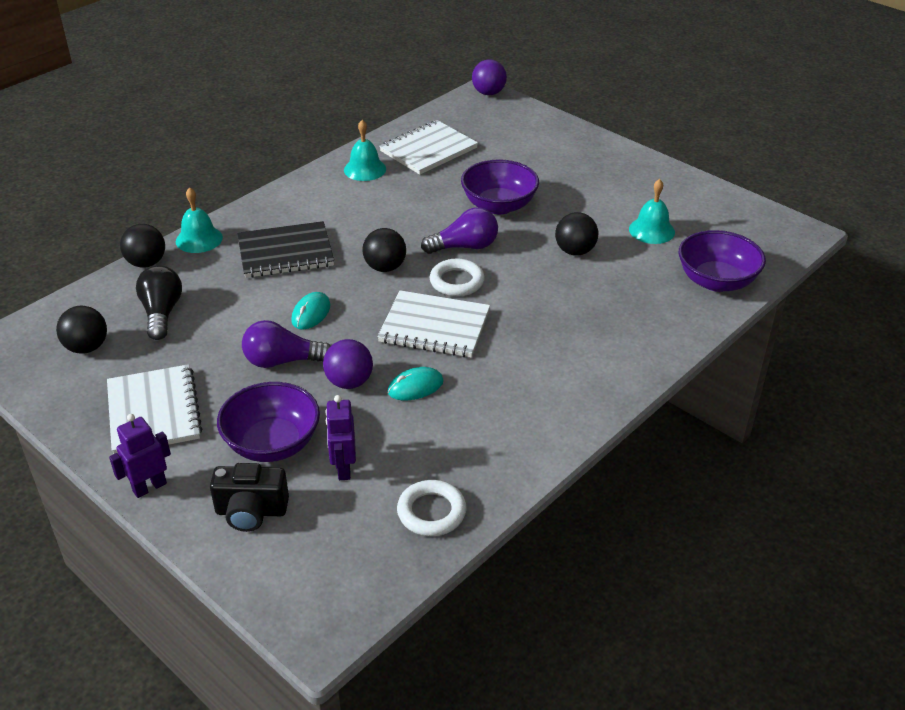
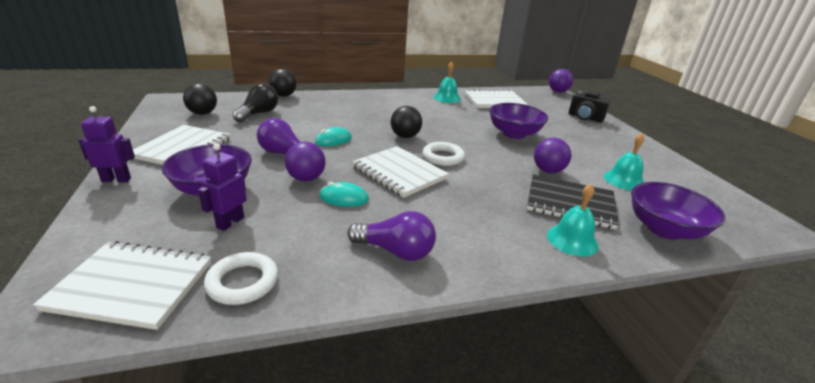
camera: 30 degrees right, 10 degrees down
turquoise bell [176,187,223,253] -> turquoise bell moved to [547,184,599,256]
black camera [210,463,289,532] -> black camera moved to [569,91,610,122]
black notebook [237,221,334,278] -> black notebook moved to [527,174,619,229]
purple light bulb [421,207,498,254] -> purple light bulb moved to [347,211,436,261]
black ball [555,212,598,256] -> purple ball [534,138,571,173]
none -> white notebook [33,241,211,330]

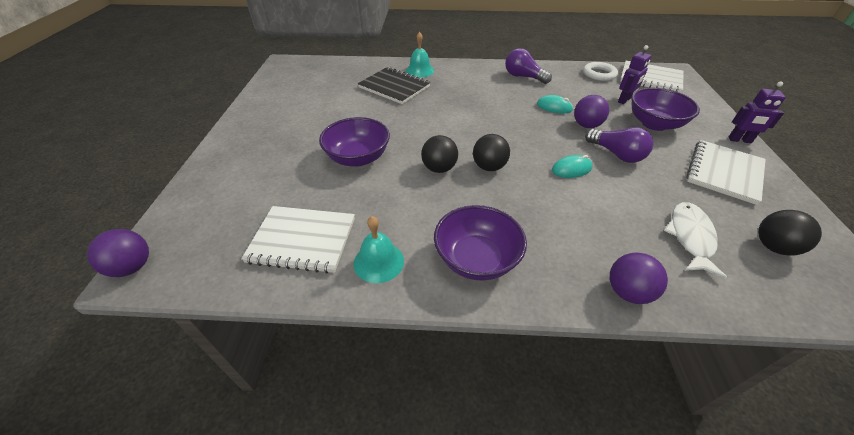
camera: 160 degrees left, 15 degrees up
black light bulb [232,83,278,123] -> white fish [664,202,728,279]
black ball [269,69,297,97] -> black ball moved to [421,135,458,173]
white notebook [352,146,449,198] -> none
white ring [422,142,465,166] -> none
purple ball [534,138,571,173] -> purple ball moved to [610,253,668,304]
black camera [569,91,610,122] -> none
turquoise bell [604,133,645,190] -> none
purple bowl [631,182,726,240] -> purple bowl moved to [434,205,527,281]

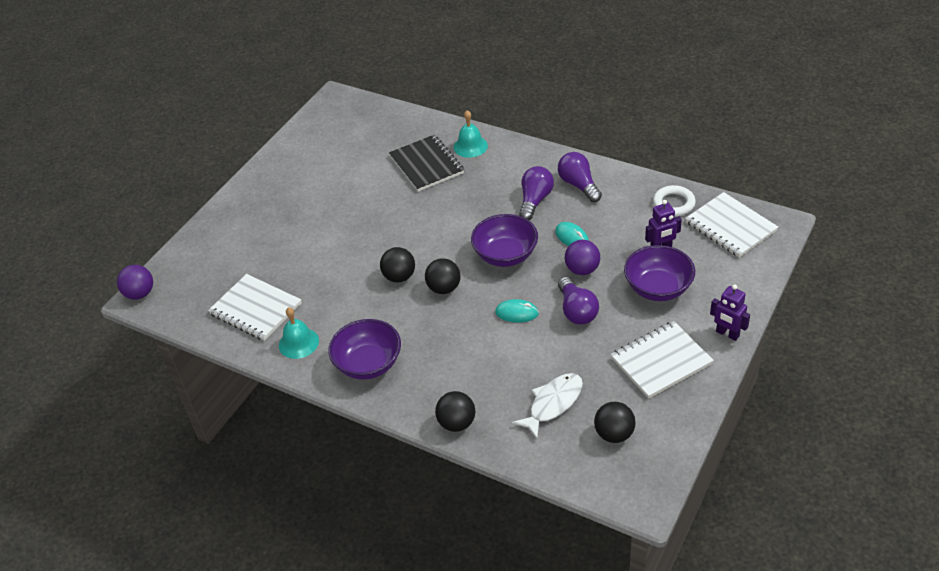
camera: 30 degrees right, 0 degrees up
purple bowl [319,117,390,166] -> purple bowl moved to [471,214,538,267]
purple ball [610,253,668,304] -> black ball [435,391,475,432]
none -> purple light bulb [519,166,554,220]

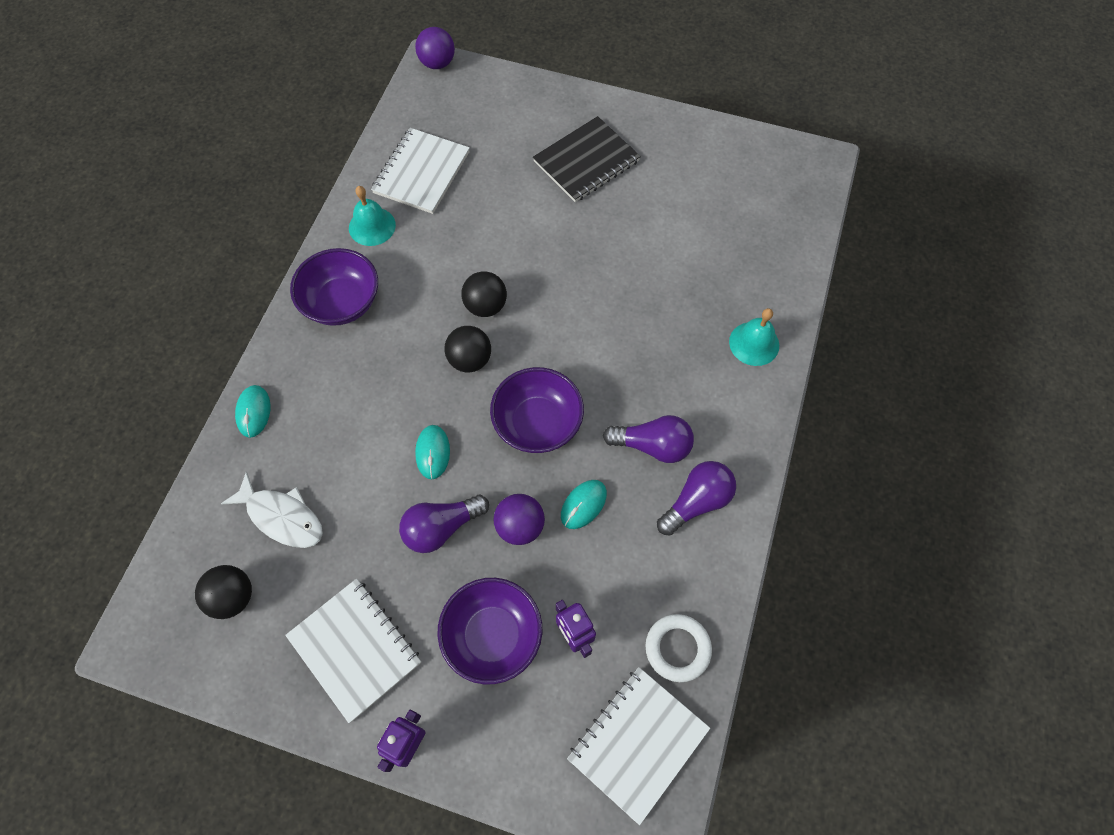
camera: 75 degrees right, 20 degrees up
black notebook [389,135,464,192] -> black notebook moved to [533,116,641,202]
black ball [435,391,475,432] -> turquoise mouse [235,385,271,438]

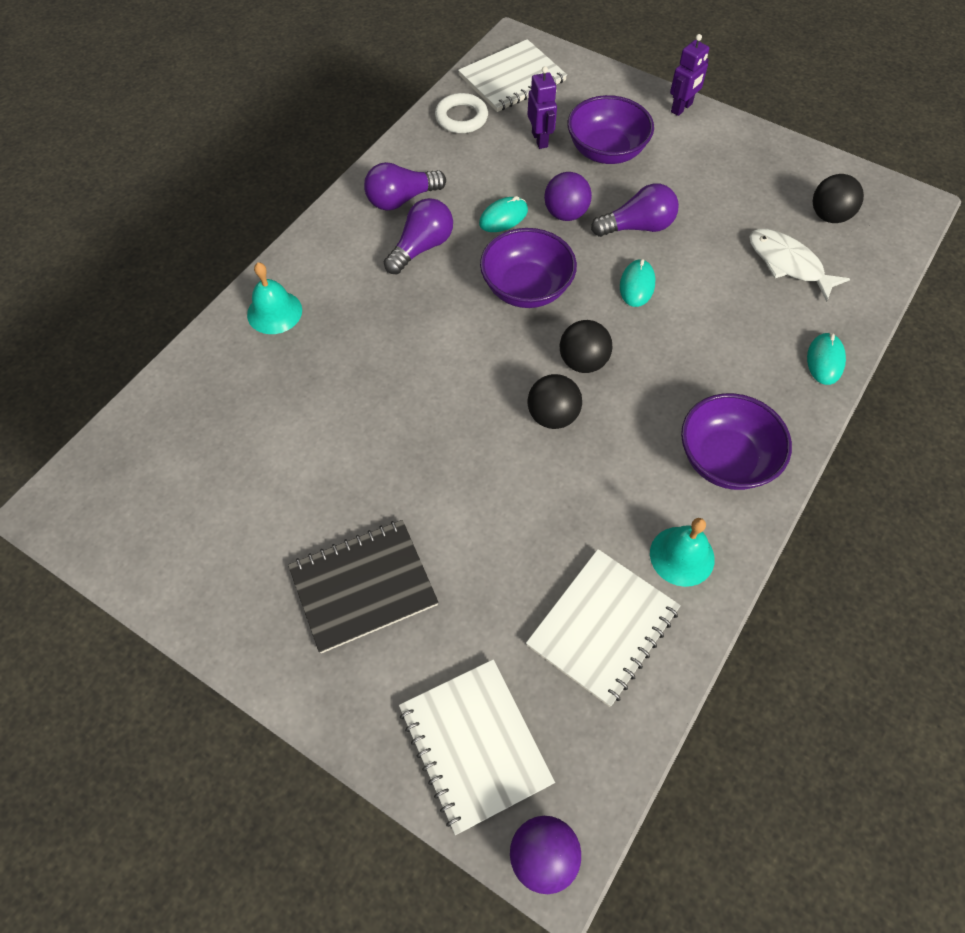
camera: 165 degrees left, 5 degrees down
white notebook [285,579,421,723] -> white notebook moved to [399,659,555,835]
purple light bulb [603,415,694,463] -> purple light bulb turned 105 degrees clockwise [384,198,453,274]

